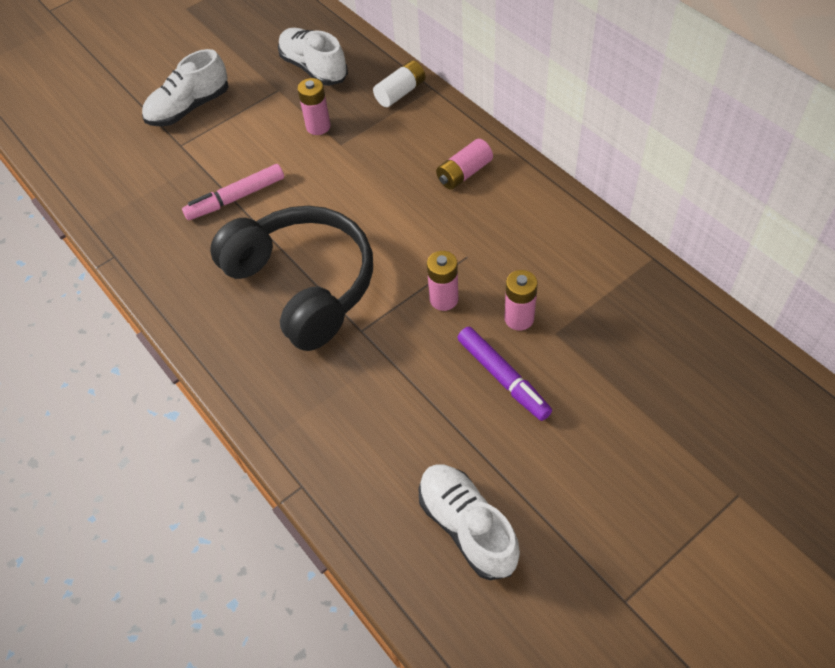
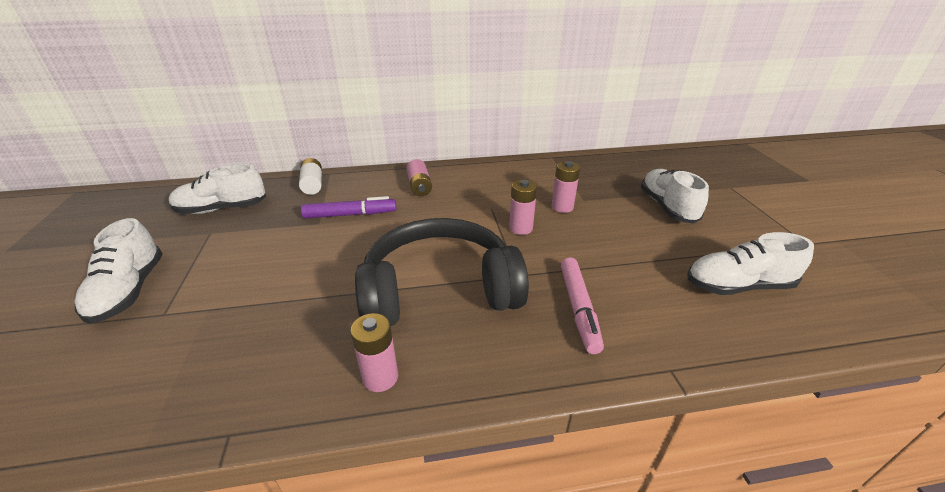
camera: 65 degrees left, 20 degrees down
pink marker [182,164,284,220] -> pink marker moved to [561,257,604,354]
pink battery [297,78,331,135] -> pink battery moved to [350,313,398,392]
purple marker [457,327,552,421] -> purple marker moved to [301,196,397,219]
none -> white shoe [641,169,709,224]

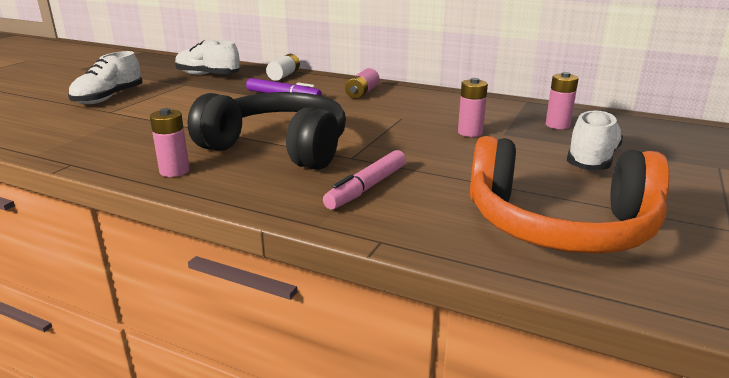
camera: 35 degrees right, 10 degrees down
pink battery [509,180,537,235] -> pink battery moved to [545,72,579,129]
white shoe [687,232,814,295] -> orange headphones [470,136,669,254]

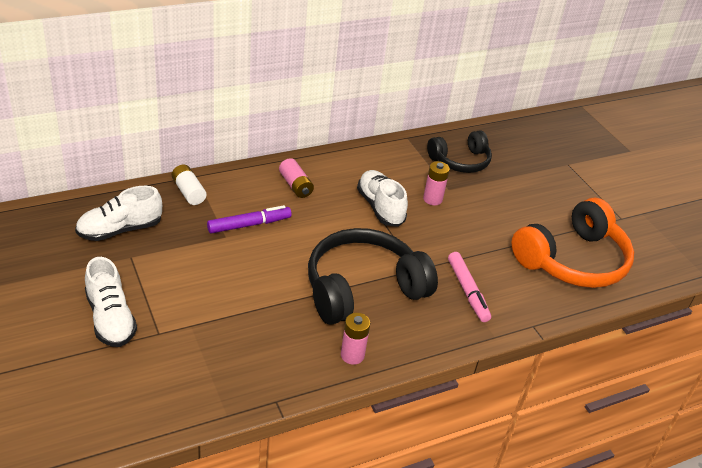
camera: 55 degrees left, 15 degrees up
pink battery [545,72,579,129] -> black headphones [427,130,492,173]
white shoe [567,110,623,170] -> white shoe moved to [357,170,408,227]

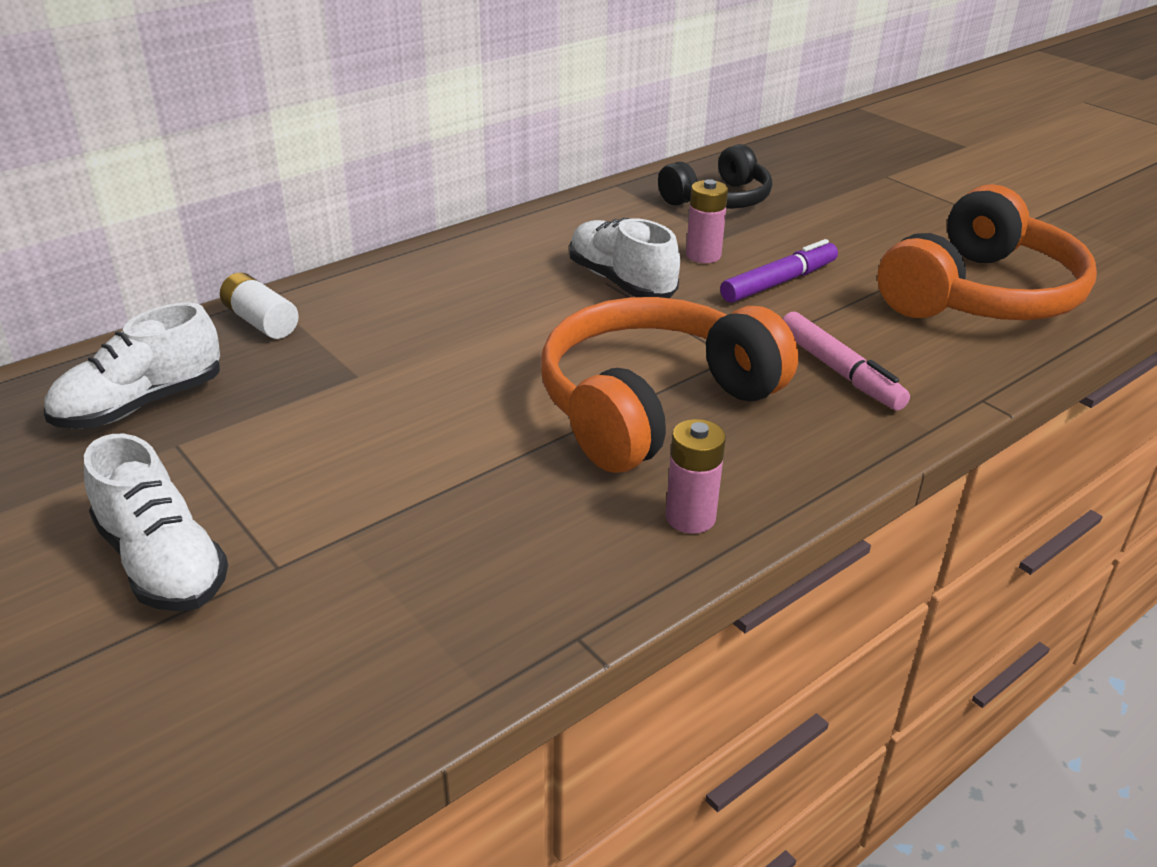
camera: 10 degrees left, 5 degrees down
purple marker [207,205,292,234] -> purple marker moved to [720,239,838,303]
pink battery [279,158,314,198] -> none
black headphones [308,228,438,325] -> orange headphones [541,297,798,473]

